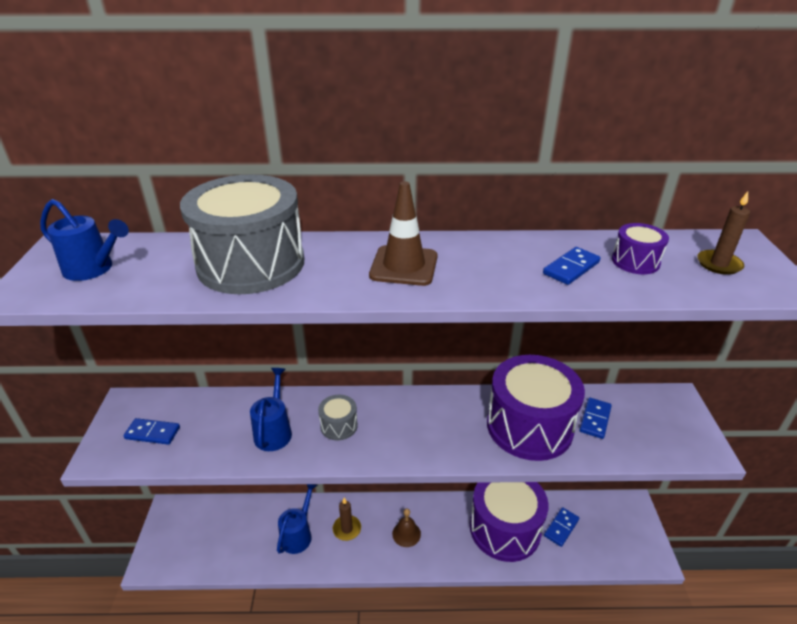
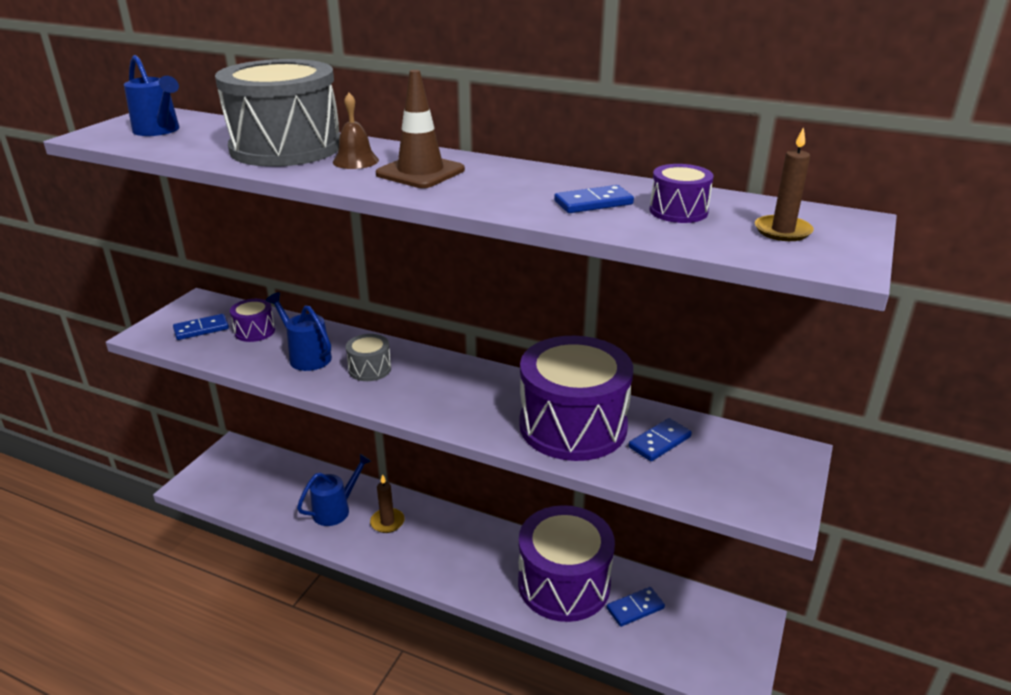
camera: 25 degrees right, 5 degrees down
blue domino [123,418,180,445] -> blue domino turned 60 degrees counterclockwise [173,314,229,340]
blue watering can [250,368,292,451] -> blue watering can turned 75 degrees counterclockwise [266,292,332,371]
brown bell [392,508,421,547] -> brown bell moved to [333,93,379,169]
none -> purple drum [230,299,275,342]

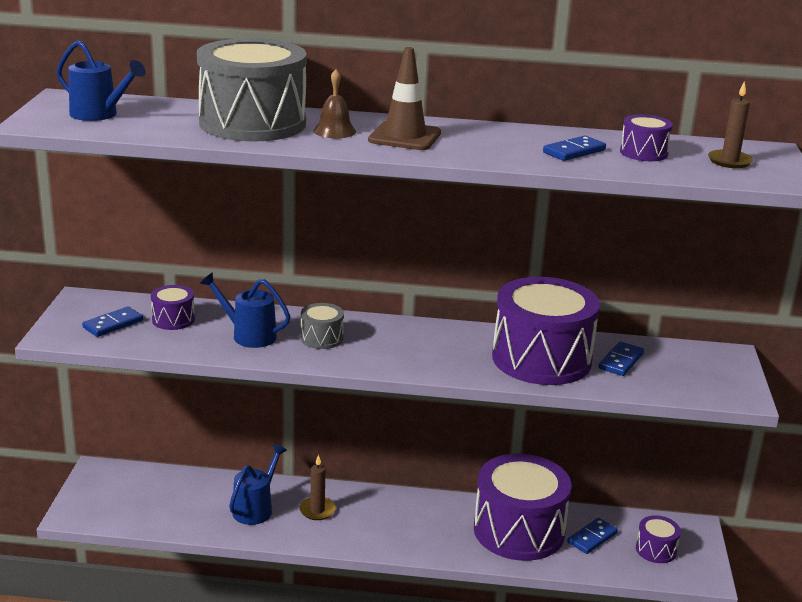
camera: 20 degrees left, 5 degrees down
none -> purple drum [636,515,681,563]

